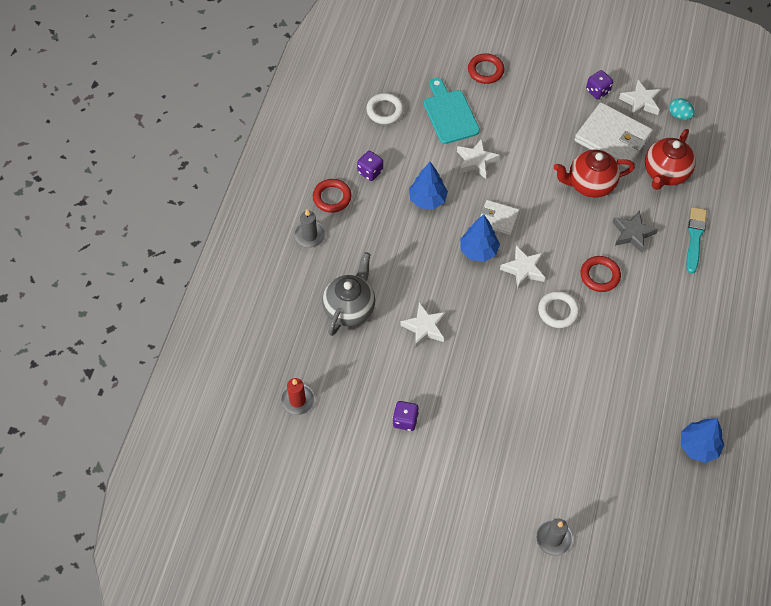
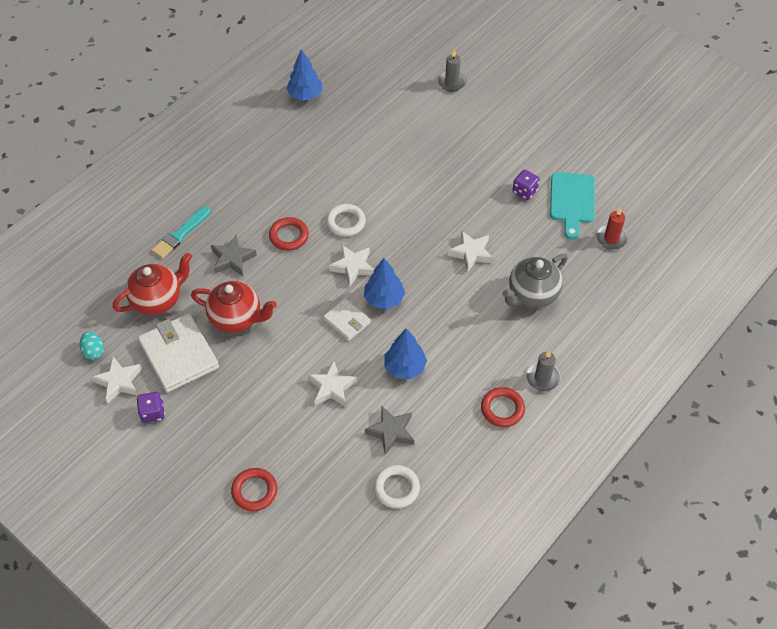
camera: 155 degrees left, 5 degrees down
purple dice [357,151,383,181] -> none
turquoise cutting board [424,78,480,144] -> turquoise cutting board moved to [550,172,595,240]
none -> grey star [365,405,414,455]

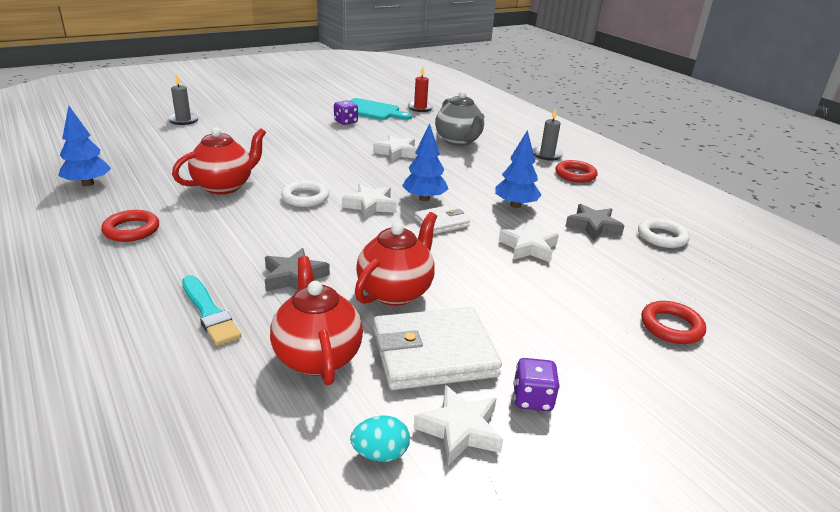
camera: 75 degrees left, 25 degrees down
red ring [269,217,309,251] -> red ring moved to [101,210,159,242]
none -> red teapot [172,127,266,194]

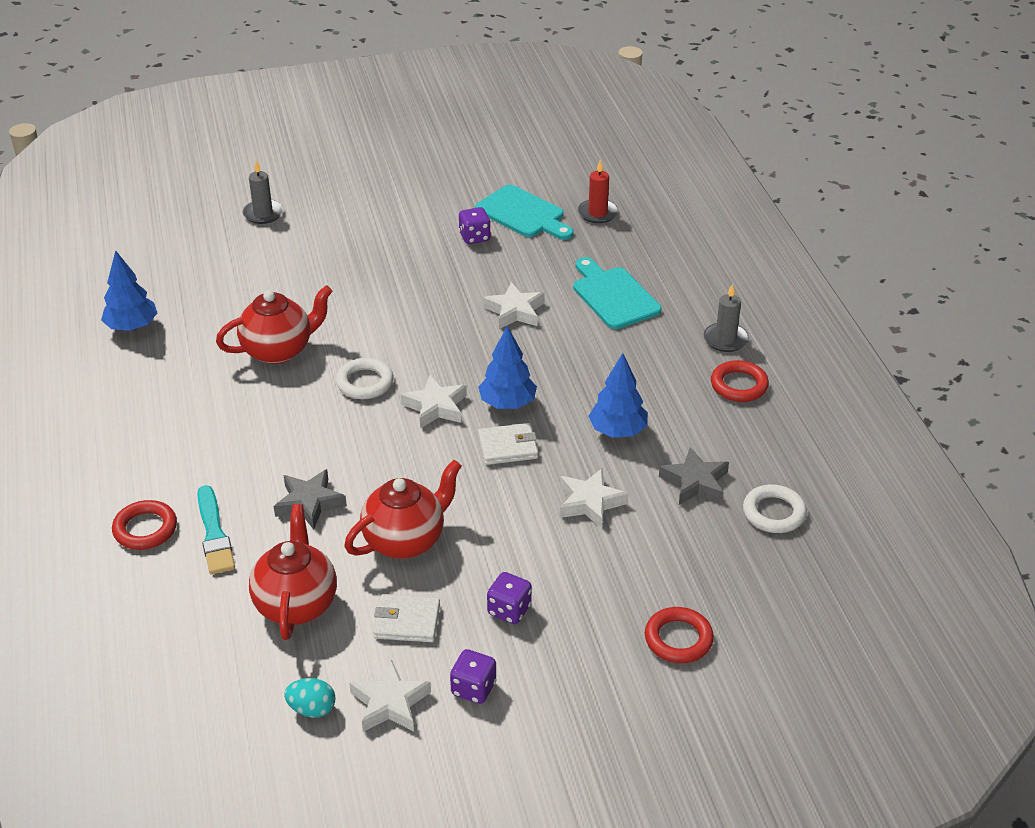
camera: 20 degrees right, 10 degrees up
red ring [101,210,159,242] -> red ring moved to [112,500,177,550]
white wallet [373,307,502,390] -> white wallet [373,594,440,642], size x0.55
grey teapot [435,91,485,146] -> turquoise cutting board [573,257,662,329]
none -> purple dice [487,572,532,624]

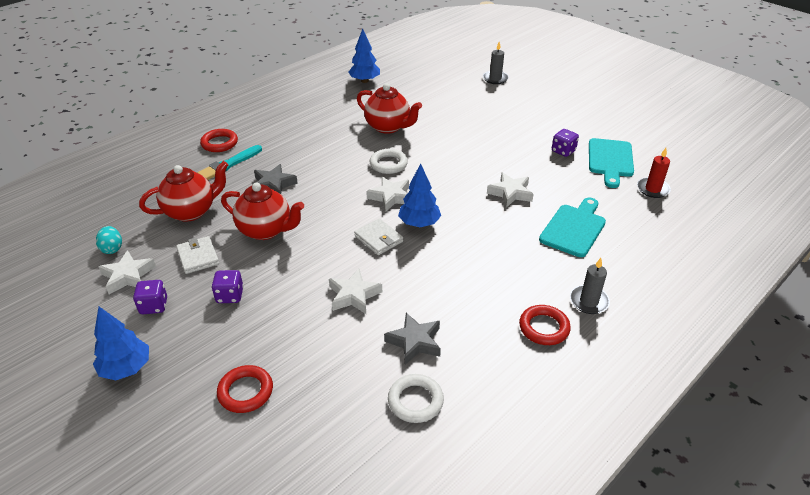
camera: 60 degrees right, 0 degrees up
blue tree [589,353,648,438] -> blue tree moved to [93,306,149,380]

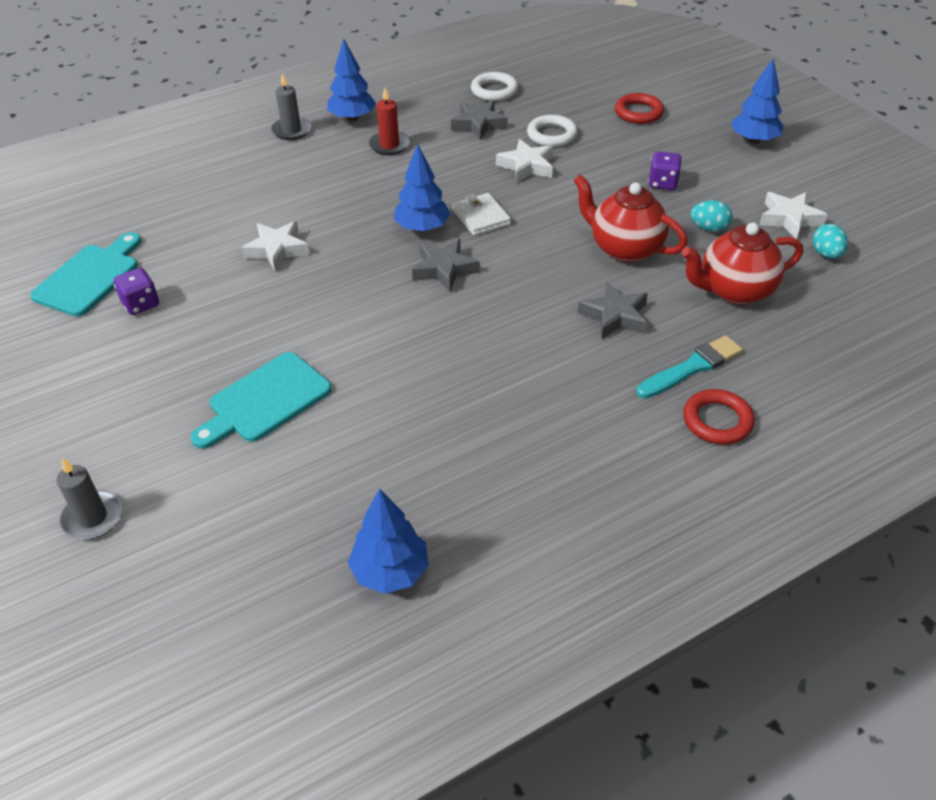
camera: 165 degrees left, 5 degrees up
purple dice [133,280,167,314] -> none
white wallet [176,236,219,274] -> turquoise egg [691,200,732,232]
red teapot [357,83,422,134] -> none
white star [366,176,409,212] -> grey star [412,239,480,292]
white ring [370,149,408,174] -> white ring moved to [527,115,578,147]
red ring [519,305,571,345] -> blue tree [327,38,376,122]
turquoise cutting board [539,198,606,257] -> turquoise cutting board moved to [191,352,332,449]
red candle [637,148,671,198] -> red candle moved to [369,88,410,155]

